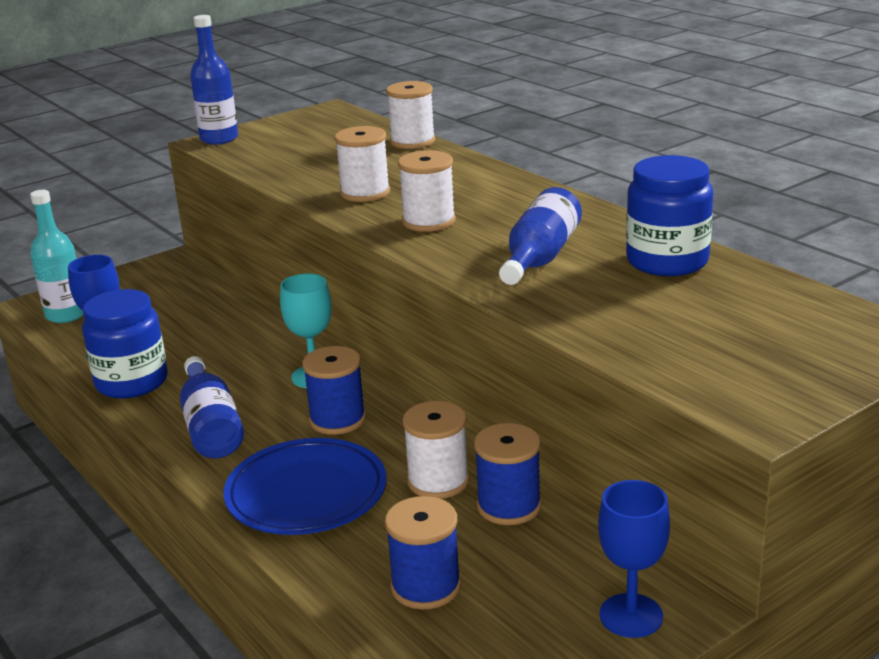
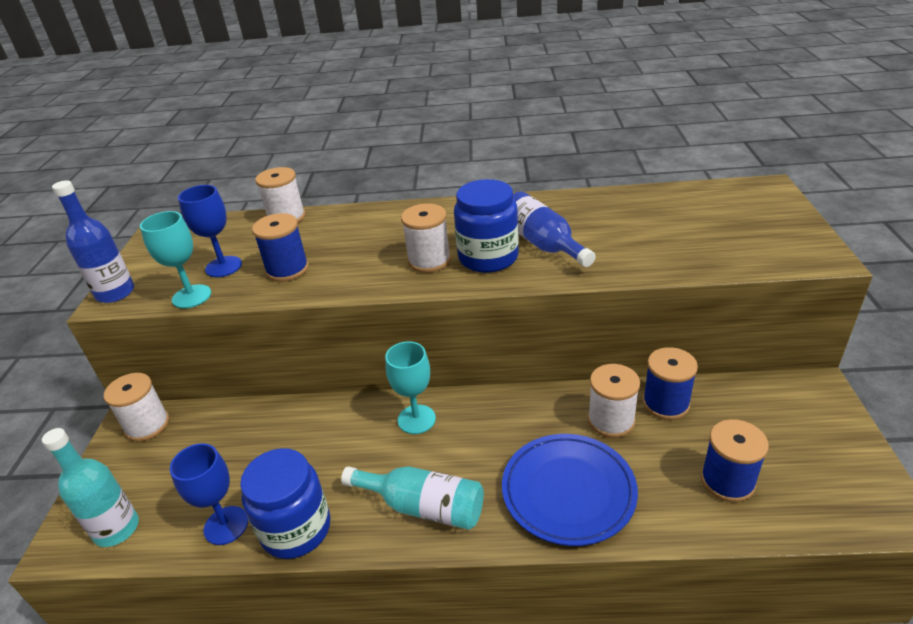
camera: 50 degrees left, 10 degrees up
blue bottle [180,356,244,459] -> turquoise bottle [341,466,484,530]
blue spool [302,346,366,435] -> blue spool moved to [252,213,309,282]
white spool [334,126,390,202] -> white spool moved to [104,373,169,442]
blue goblet [598,480,670,638] -> blue goblet moved to [178,185,242,277]
blue jar [626,155,713,276] -> blue jar moved to [454,179,519,273]
none -> turquoise goblet [140,211,211,309]

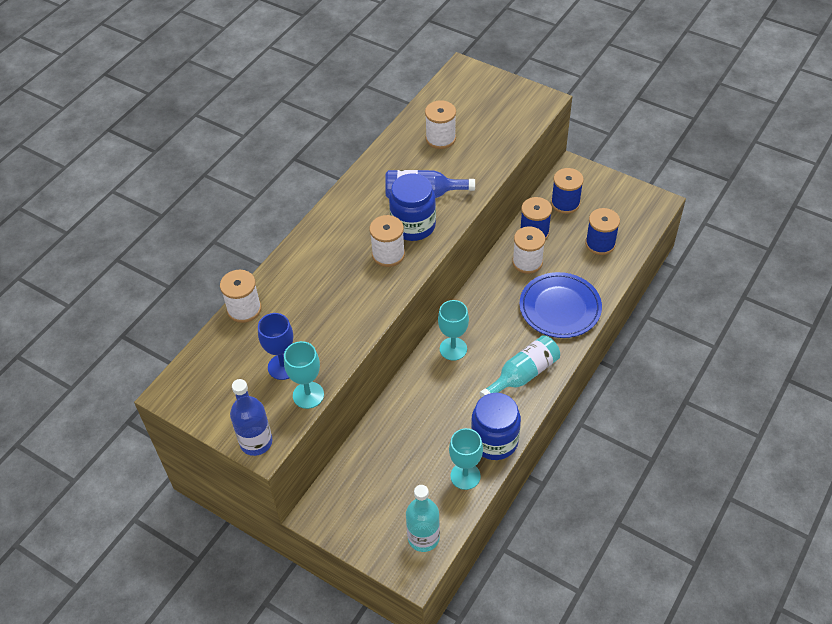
camera: 60 degrees left, 15 degrees up
white spool [104,373,169,442] -> white spool moved to [425,100,456,149]
blue goblet [170,443,248,545] -> turquoise goblet [449,428,483,490]
blue spool [252,213,309,282] -> blue spool moved to [551,168,584,214]

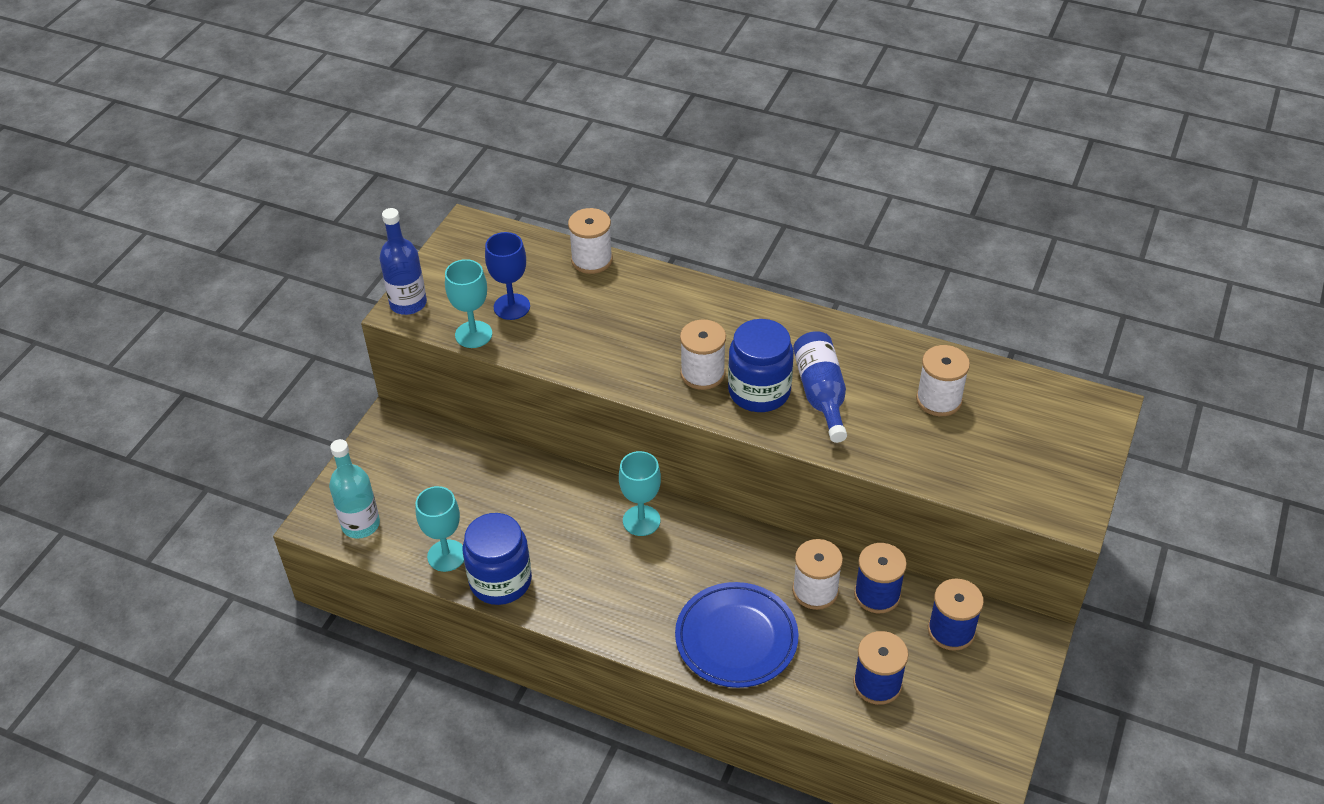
camera: 80 degrees right, 5 degrees down
turquoise bottle [480,335,560,398] -> none

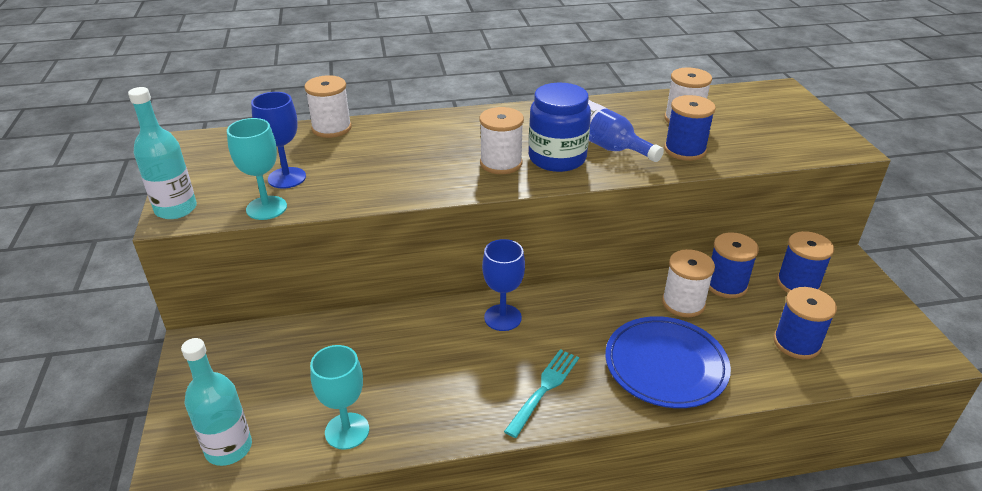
camera: 35 degrees left, 10 degrees down
blue bottle [380,208,427,315] -> turquoise bottle [128,87,197,219]
blue jar [463,513,532,605] -> none
turquoise goblet [619,451,661,536] -> blue goblet [482,239,525,331]
none -> turquoise fork [504,349,579,438]
none -> blue spool [664,95,716,161]

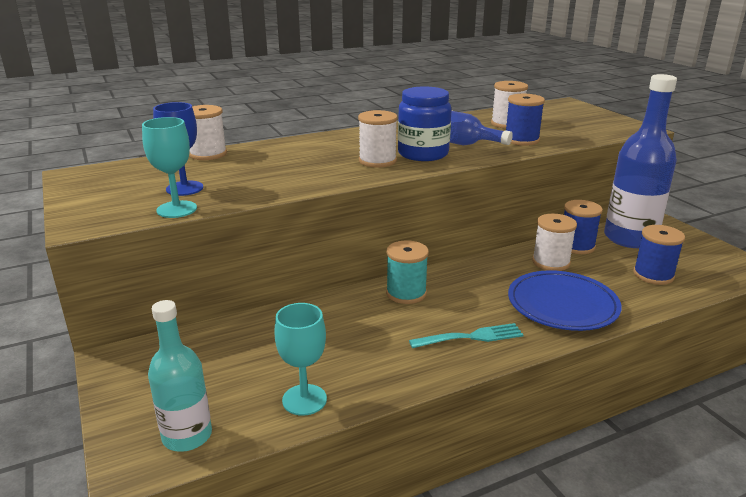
camera: 15 degrees left, 10 degrees down
turquoise bottle [128,87,197,219] -> none
blue goblet [482,239,525,331] -> turquoise spool [386,240,429,304]
turquoise fork [504,349,579,438] -> turquoise fork turned 60 degrees clockwise [409,323,524,348]
blue spool [777,231,834,293] -> blue bottle [604,74,677,248]

